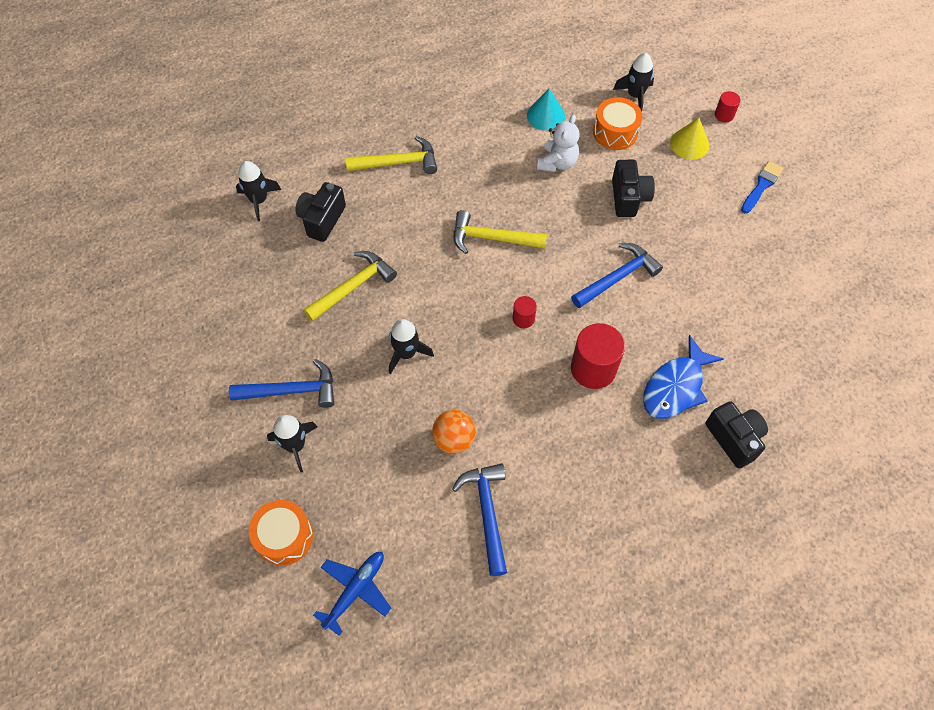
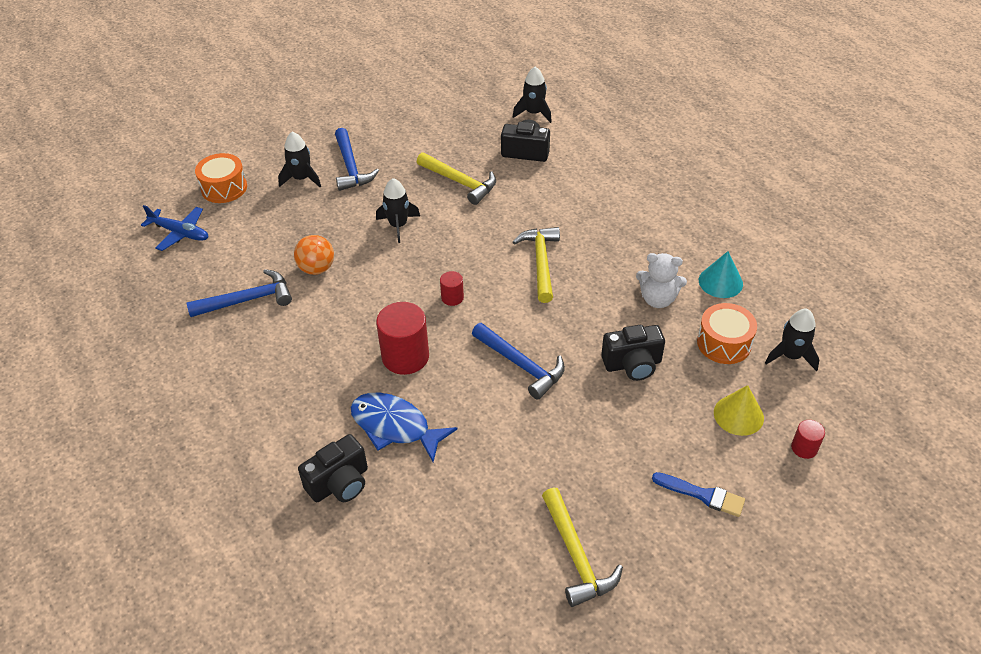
camera: 80 degrees right, 15 degrees down
yellow hammer [346,136,437,174] -> yellow hammer moved to [542,487,623,607]

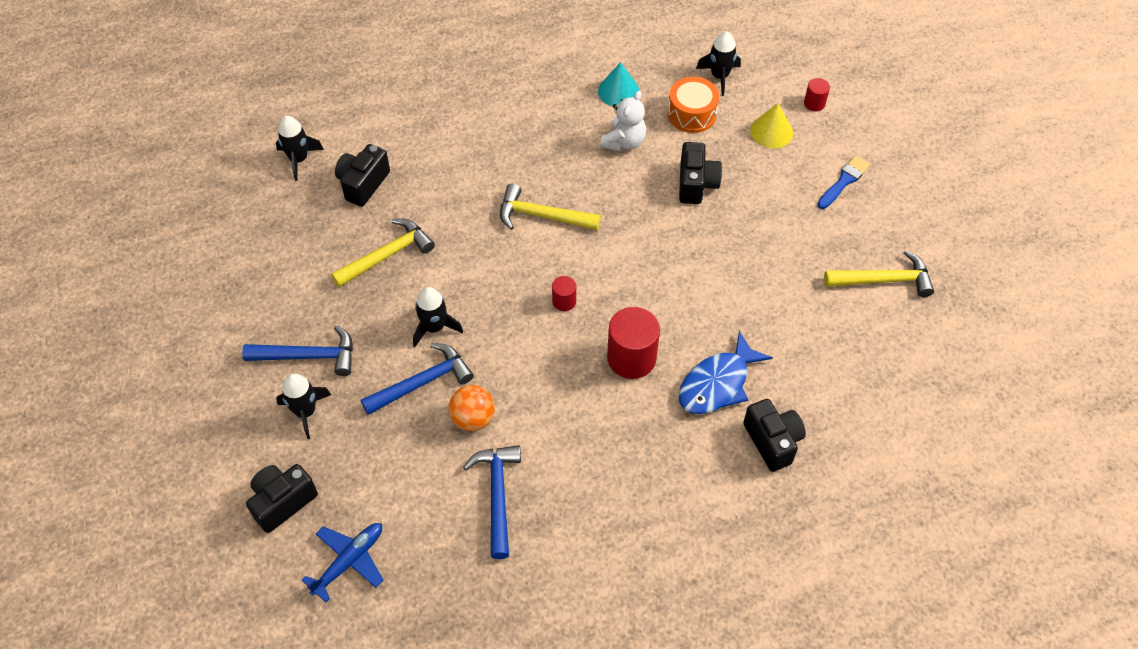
camera: 75 degrees left, 10 degrees up
orange drum [195,153,247,203] -> black camera [246,464,318,533]
blue hammer [472,323,565,400] -> blue hammer moved to [361,343,474,415]

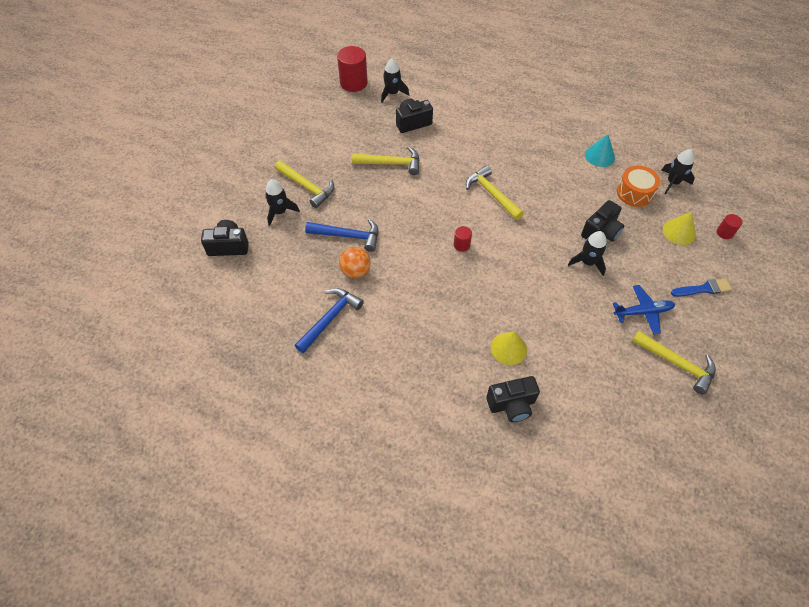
camera: 40 degrees right, 0 degrees up
blue hammer [242,325,353,376] -> yellow hammer [275,160,334,208]
blue plane [302,523,384,602] -> blue plane moved to [613,285,675,335]
black rocket [413,287,463,347] -> black rocket moved to [568,231,607,276]
white teddy bear [600,91,646,151] -> none
red cylinder [607,307,660,379] -> red cylinder moved to [337,46,368,92]
blue fish [679,331,773,414] -> yellow cone [491,331,527,365]
black camera [743,399,806,472] -> black camera turned 60 degrees clockwise [486,376,540,422]

